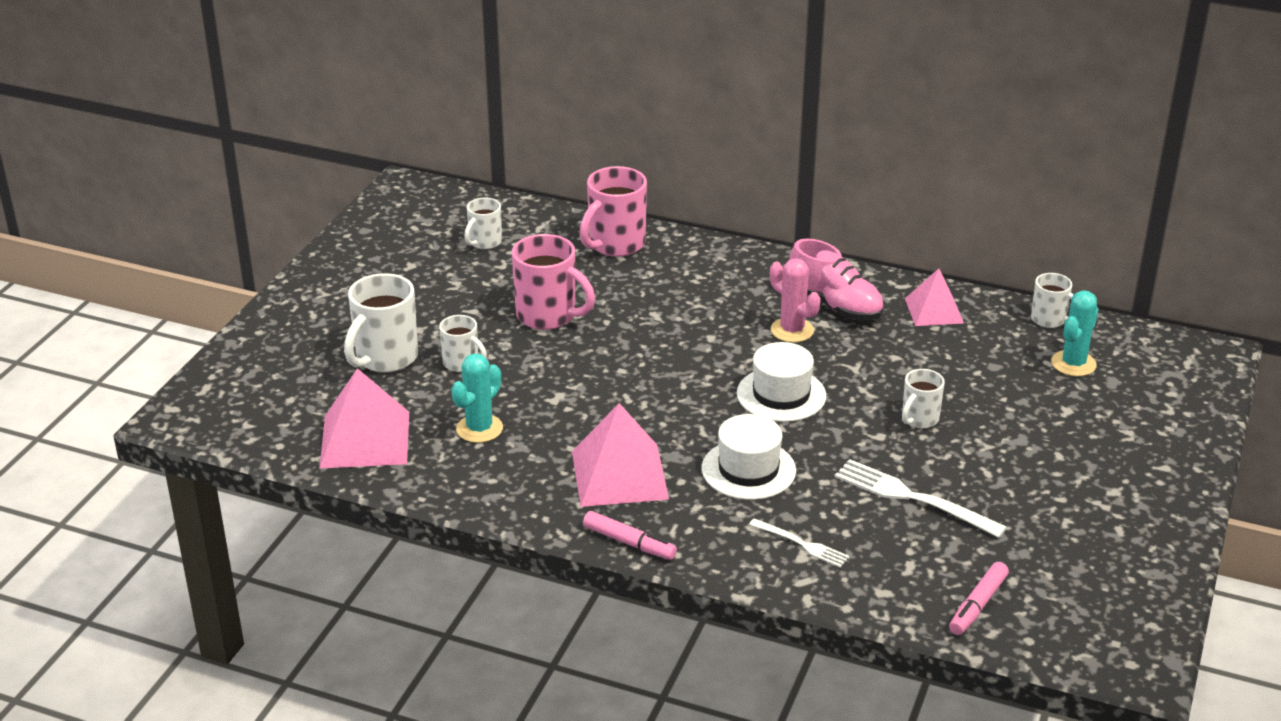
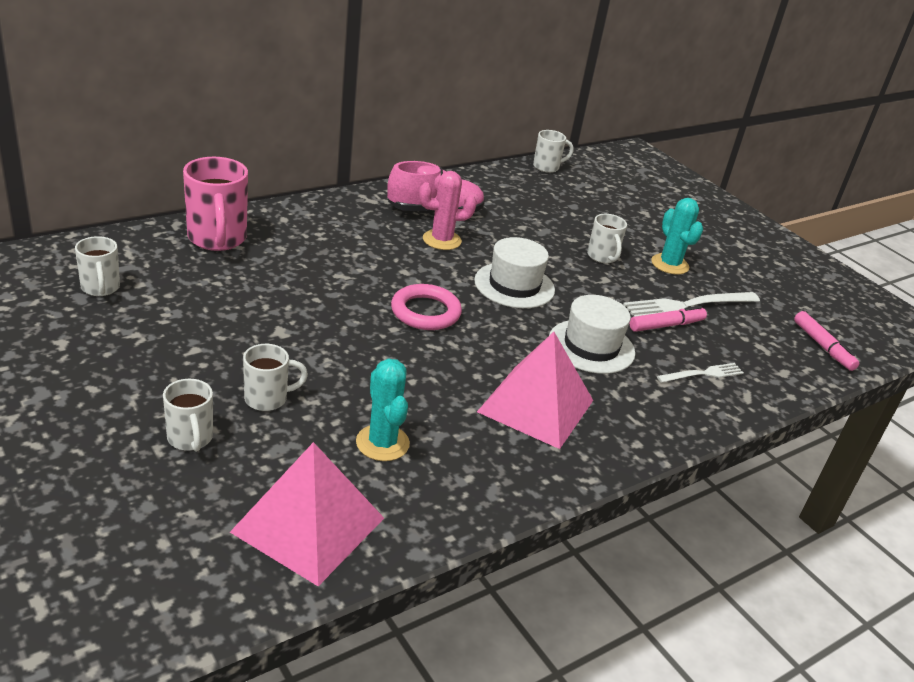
camera: 60 degrees left, 0 degrees up
white mug [344,273,418,373] -> white mug [163,379,213,452], size x0.58
pink mug [512,234,595,330] -> none
pink marker [583,511,677,560] -> pink marker moved to [630,306,707,332]
pink pyramid [905,268,964,326] -> none
turquoise cactus [1051,291,1098,376] -> turquoise cactus moved to [651,198,703,274]
none -> pink ring [391,284,462,330]

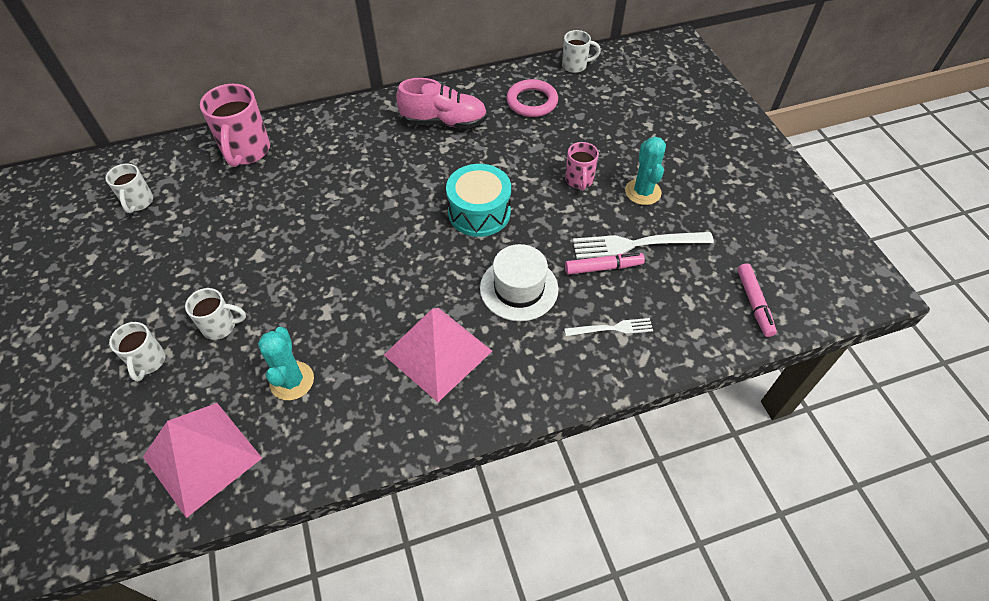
camera: 20 degrees right, 20 degrees up
pink ring [391,284,462,330] -> pink ring moved to [506,79,558,117]
pink cactus [419,171,477,250] -> none
white hat [474,237,555,308] -> turquoise drum [446,164,511,237]
white mug [587,214,627,263] -> pink mug [565,142,599,191]

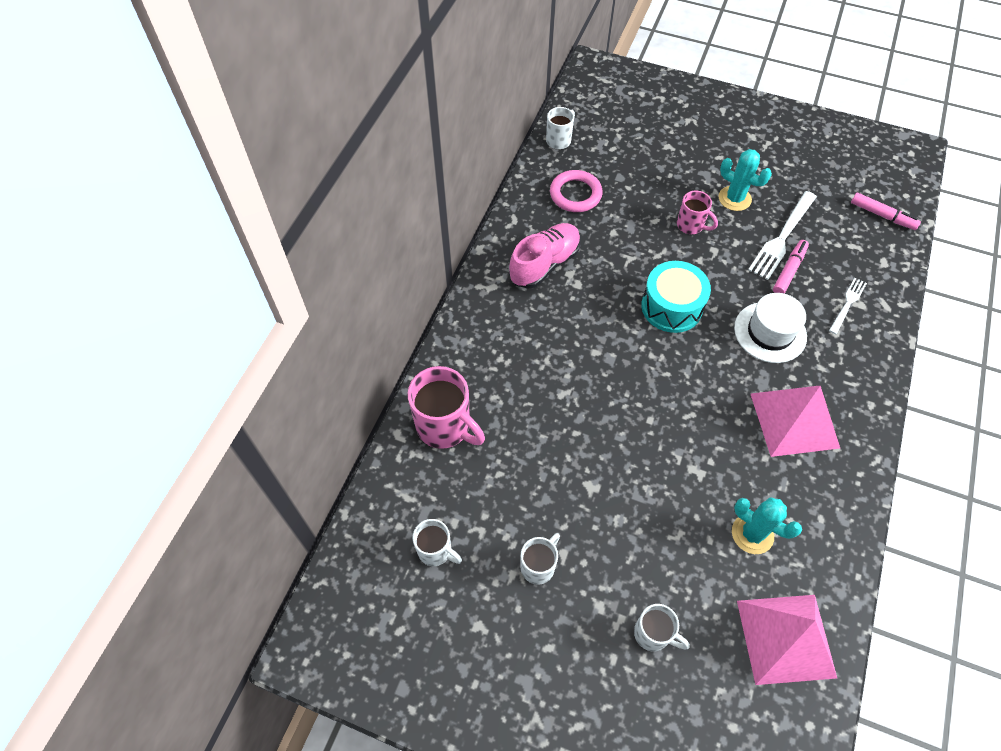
camera: 50 degrees left, 5 degrees up
white mug [185,288,246,340] -> white mug moved to [520,533,560,585]

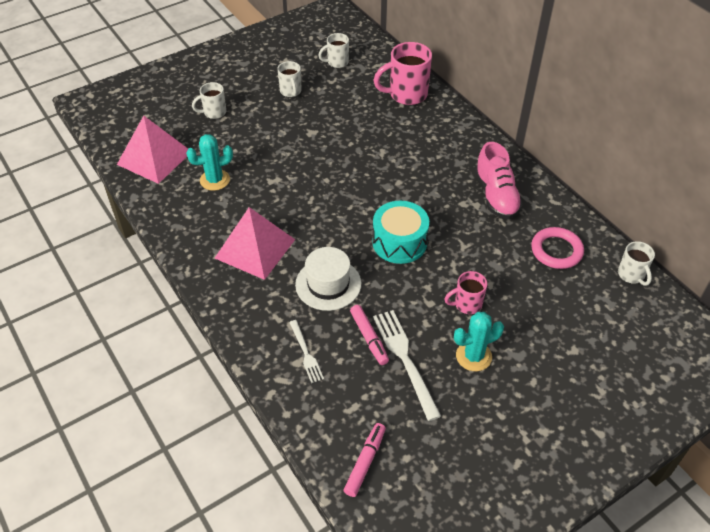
camera: 125 degrees right, 10 degrees down
pink marker [851,192,921,230] -> pink marker turned 135 degrees clockwise [344,423,386,497]

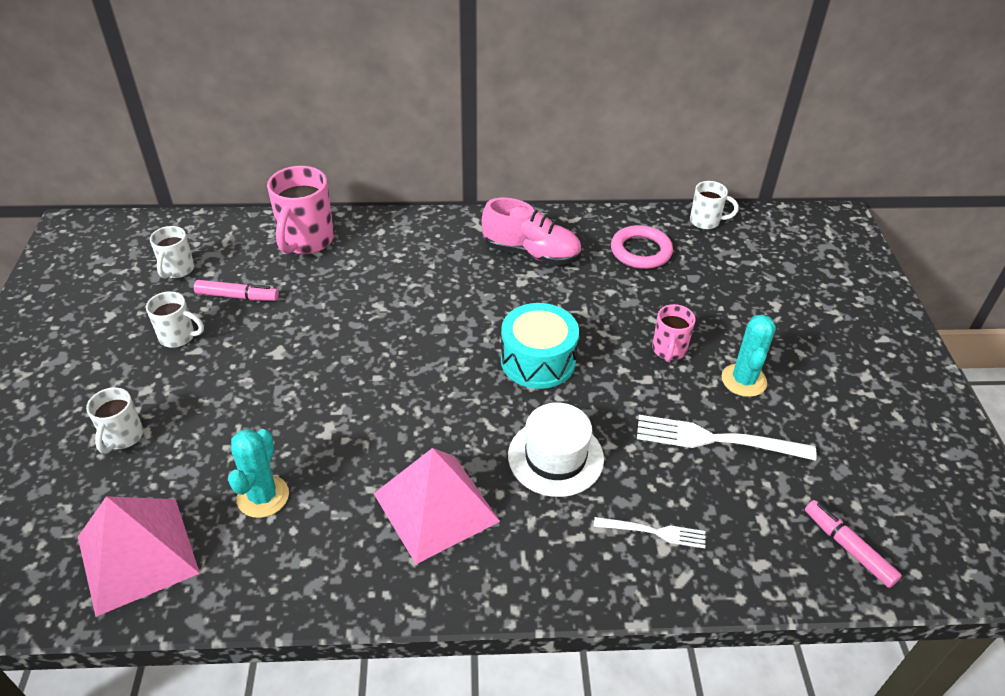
camera: 60 degrees left, 5 degrees down
pink marker [350,305,389,365] -> pink marker moved to [194,280,279,301]

